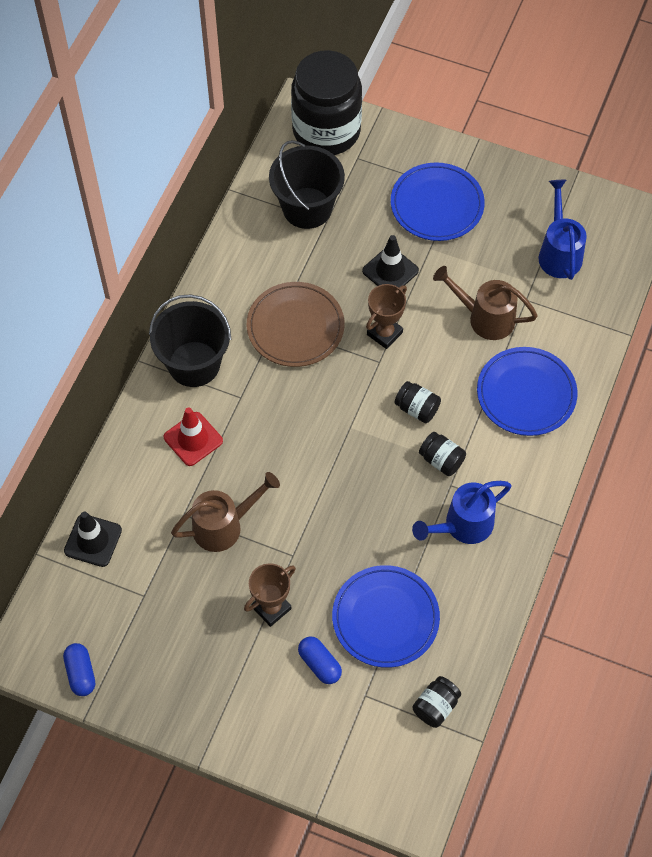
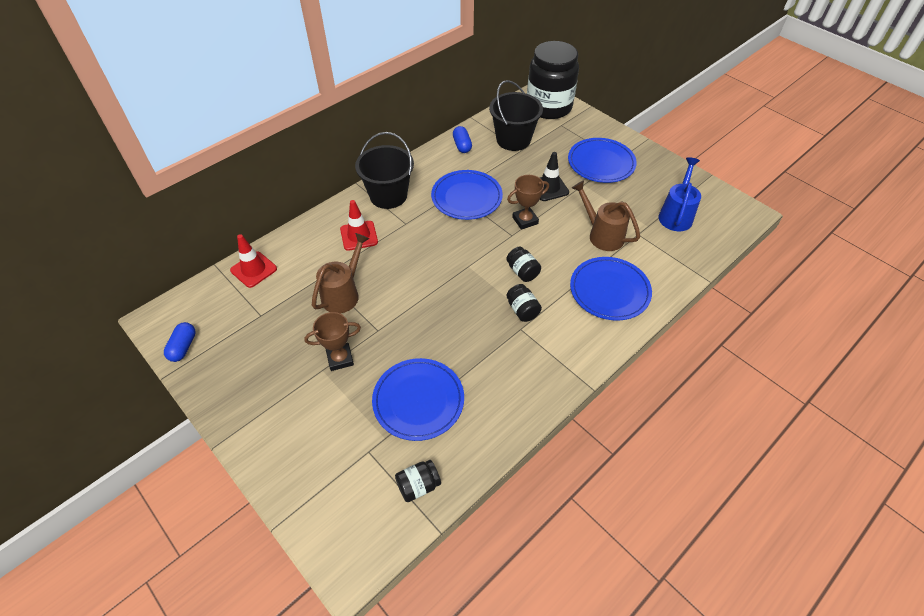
camera: 25 degrees right, 10 degrees down
black traffic cone [64,512,122,567] -> red traffic cone [230,234,277,288]
brown watering can [171,472,280,552] -> brown watering can turned 60 degrees counterclockwise [312,233,370,313]
brown plate [247,282,344,367] -> blue plate [431,170,503,220]
blue capsule [298,637,342,684] -> blue capsule moved to [453,126,472,153]
blue watering can [412,481,511,544] -> none

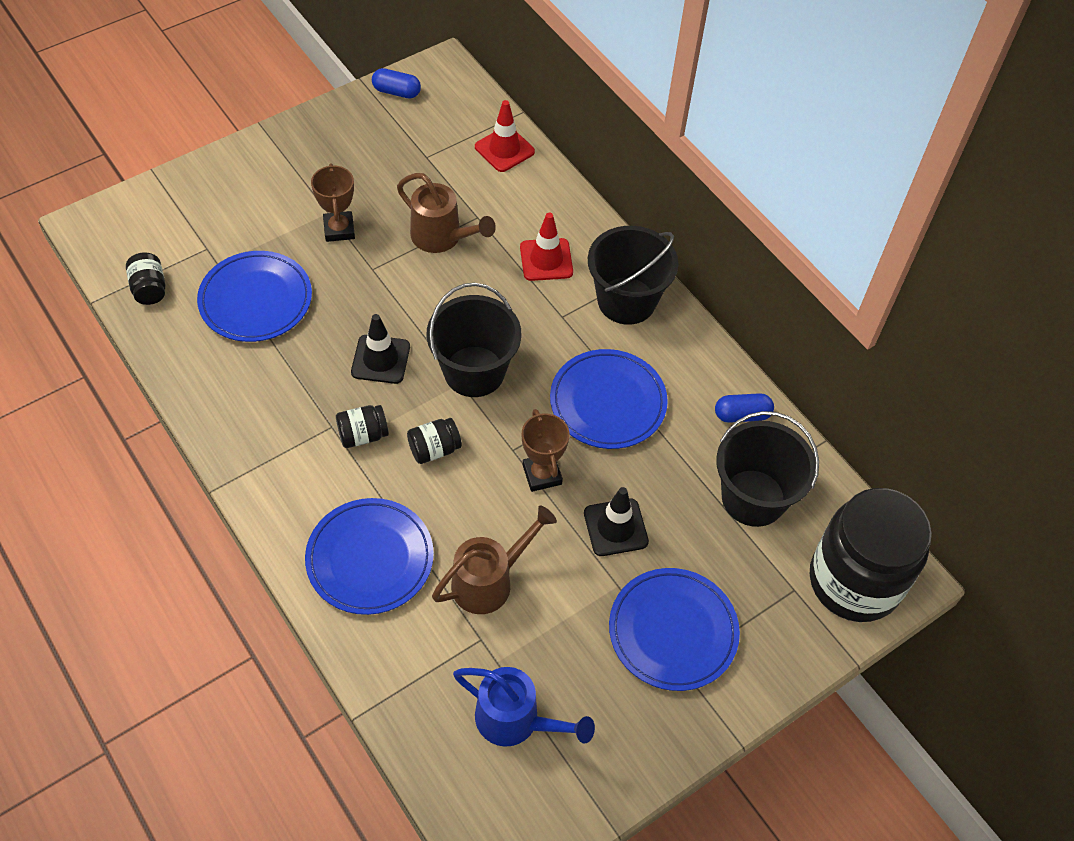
camera: 95 degrees right, 5 degrees up
none -> black traffic cone [351,314,410,384]
none -> black bucket [427,283,521,397]

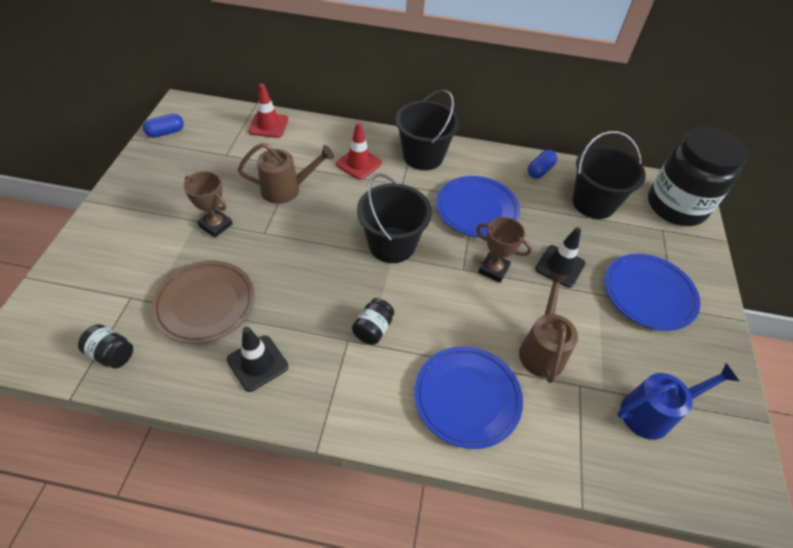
camera: 45 degrees left, 5 degrees down
blue plate [197,251,312,342] -> brown plate [151,261,255,344]
black traffic cone [351,314,410,384] -> black traffic cone moved to [227,327,288,392]
black jar [407,418,462,464] -> none

